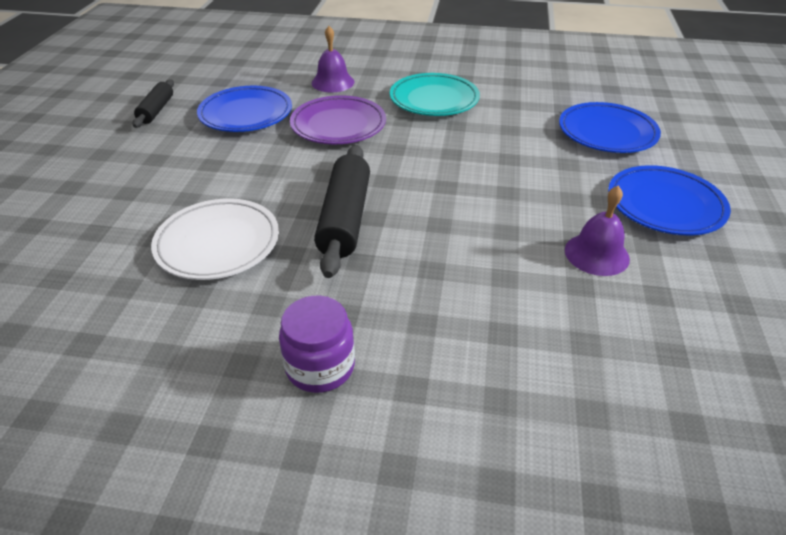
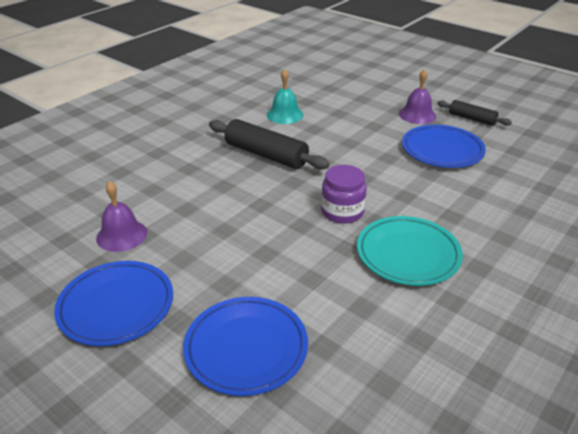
camera: 120 degrees right, 5 degrees down
white plate [151,199,279,280] -> turquoise bell [267,69,303,124]
purple jar [279,295,355,393] -> purple jar moved to [321,165,367,224]
purple plate [290,95,386,144] -> none
purple bell [312,26,354,92] -> purple bell moved to [399,69,436,124]

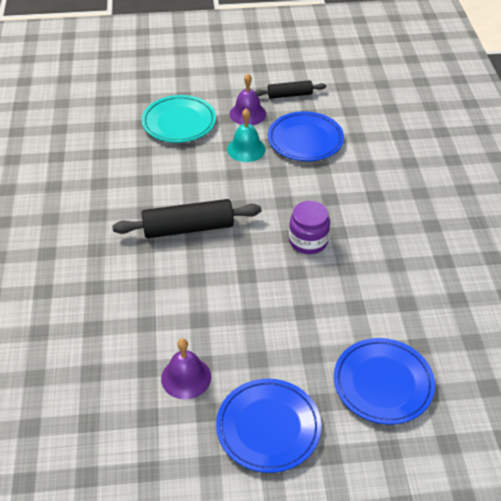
camera: 45 degrees left, 10 degrees up
turquoise bell [267,69,303,124] -> turquoise bell moved to [227,109,266,162]
turquoise plate [357,216,463,286] -> turquoise plate moved to [142,95,216,143]

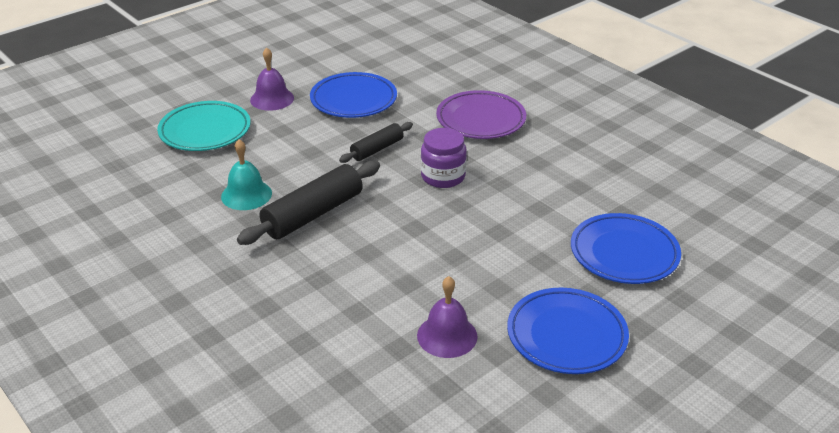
camera: 35 degrees left, 10 degrees down
turquoise bell [227,109,266,162] -> turquoise bell moved to [221,139,272,210]
black rolling pin [254,80,326,99] -> black rolling pin moved to [339,122,413,163]
none -> purple plate [436,90,526,139]

